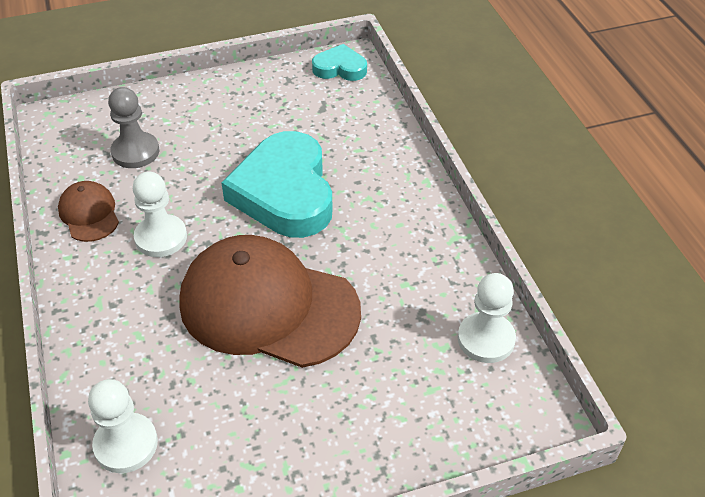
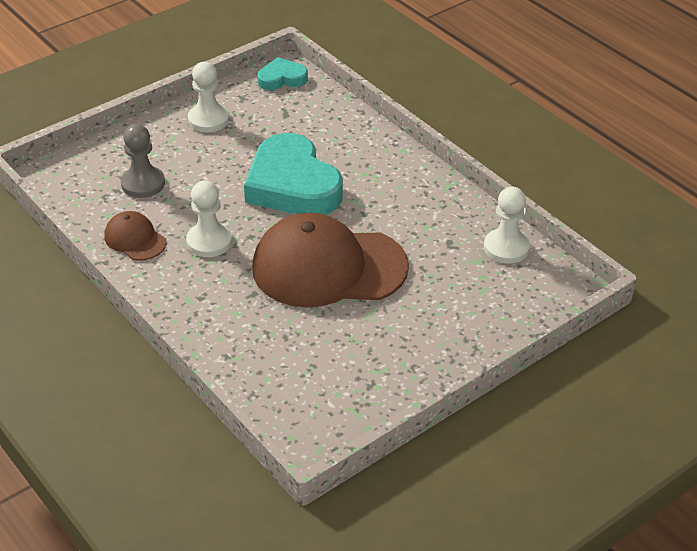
camera: 20 degrees left, 5 degrees down
white pawn [88,379,158,473] -> white pawn moved to [188,62,229,132]

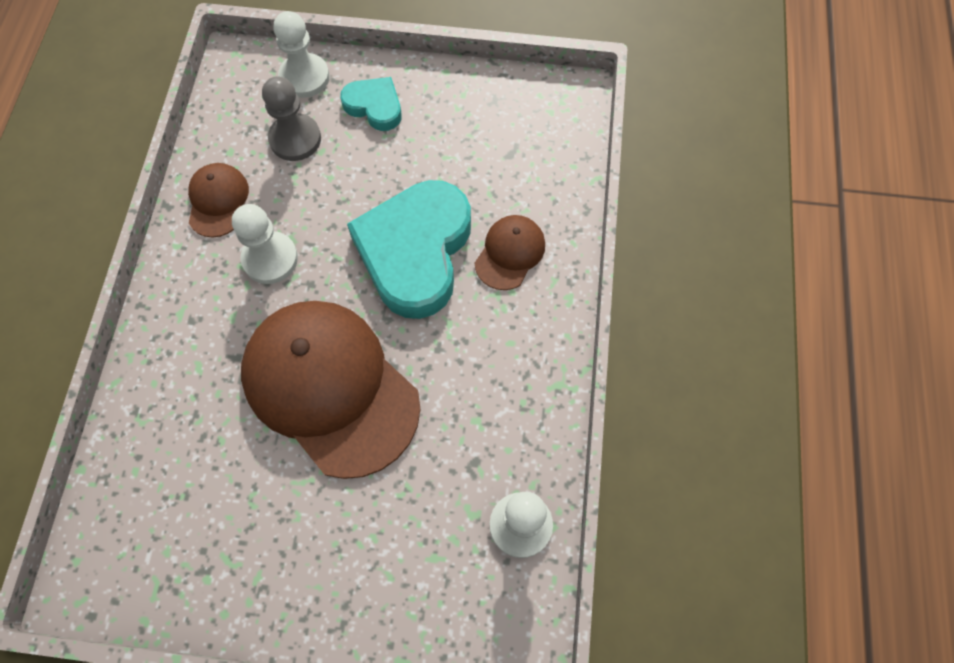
camera: 45 degrees right, 25 degrees up
white pawn [188,62,229,132] -> white pawn moved to [274,11,330,98]
turquoise heart [257,57,308,90] -> turquoise heart moved to [340,77,402,131]
none -> brown cap [475,215,545,290]

